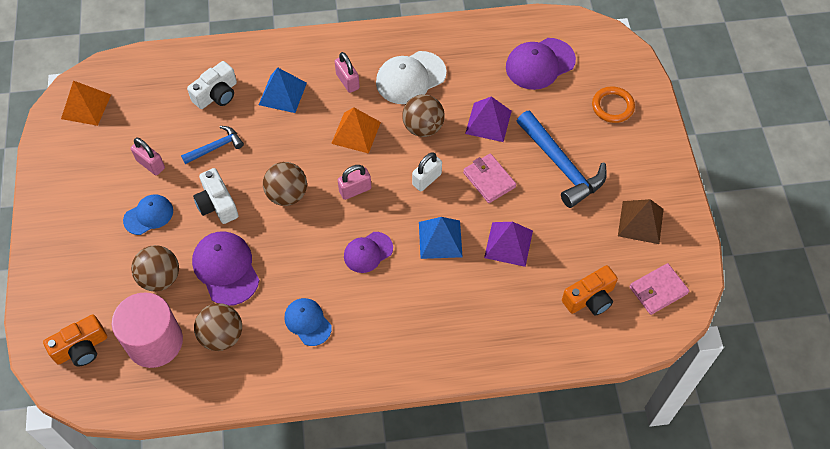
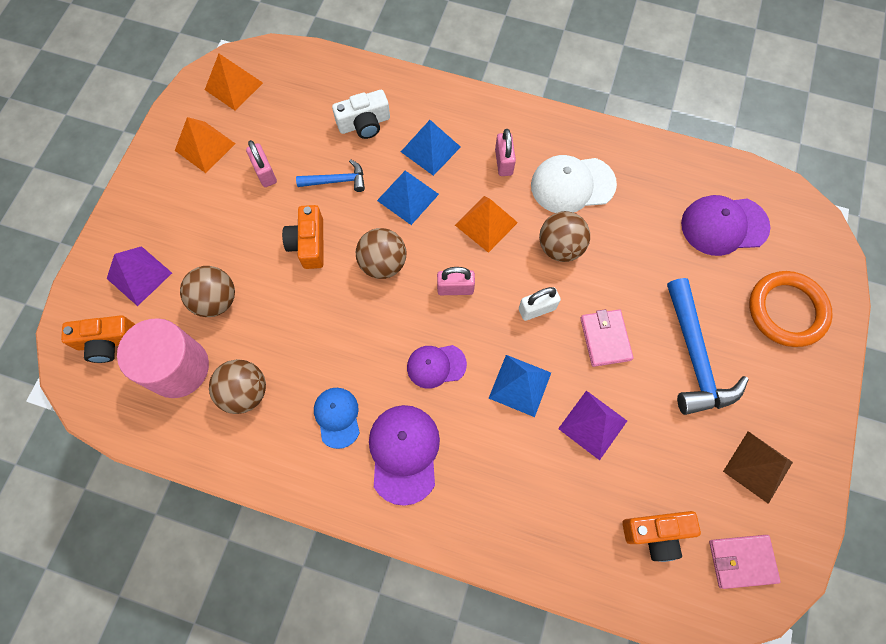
camera: 25 degrees right, 10 degrees up
blue cap [123,194,173,235] -> none
purple cap [192,231,260,306] -> purple cap moved to [369,405,440,506]
white camera [193,168,238,224] -> orange camera [282,205,324,269]
purple pyramid [465,96,512,142] -> purple pyramid moved to [107,246,172,306]
orange ring [592,86,635,123] -> orange ring [749,271,833,347], size x1.53
none -> orange pyramid [175,117,236,173]
none -> blue pyramid [377,171,439,225]

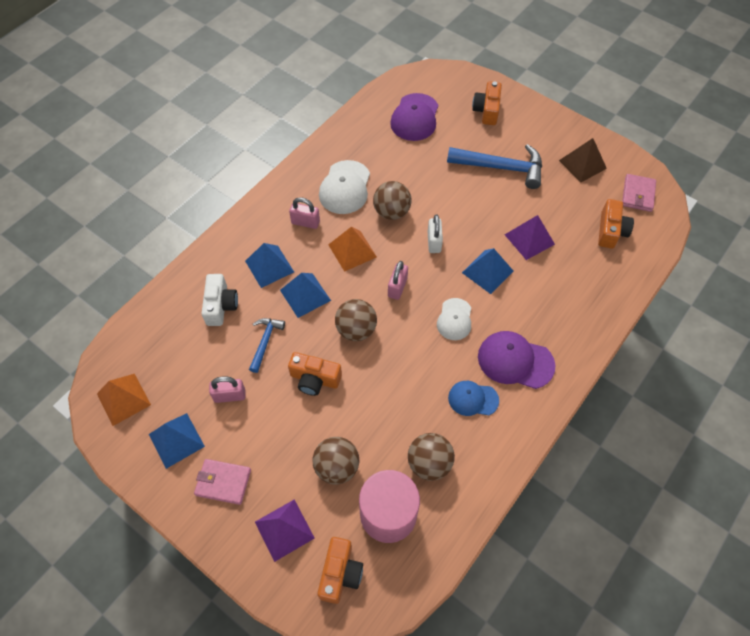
camera: 70 degrees left, 10 degrees down
orange pyramid [175,117,236,173] -> blue pyramid [149,413,205,469]
purple cap [407,345,467,389] -> white cap [437,298,471,340]
pink wallet [580,309,633,367] -> pink wallet moved to [194,459,251,505]
orange ring [749,271,833,347] -> orange camera [472,81,502,125]

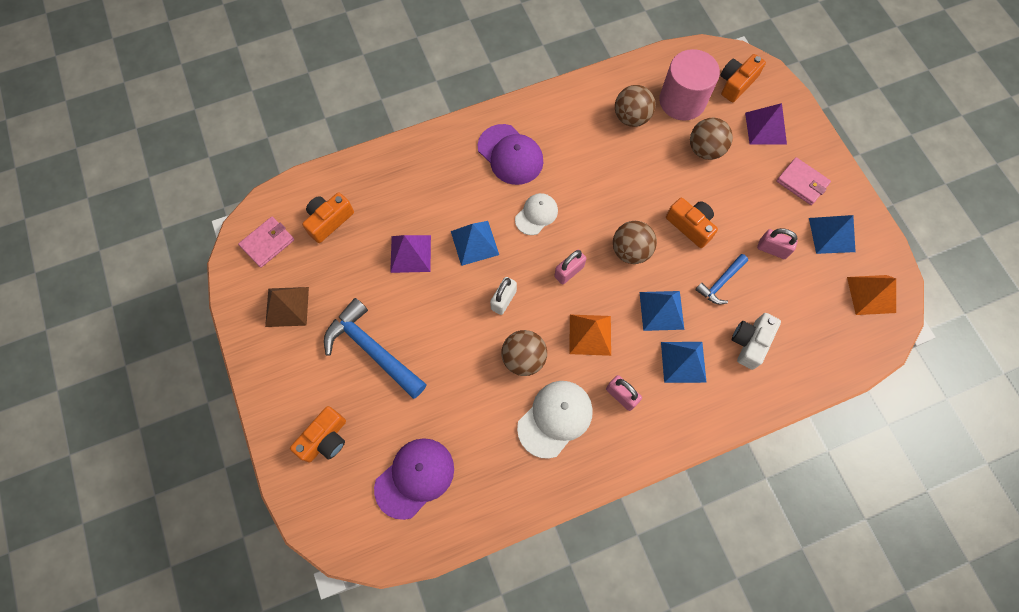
camera: 150 degrees left, 10 degrees up
blue cap [448,381,499,416] -> none

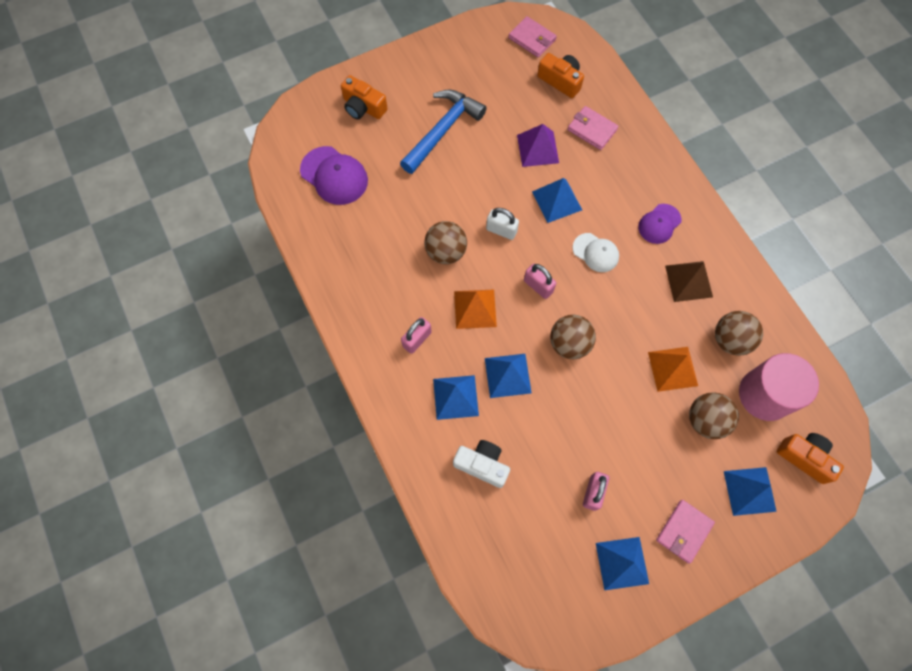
camera: 85 degrees right, 0 degrees up
brown pyramid [265,287,309,327] -> brown pyramid moved to [665,261,713,302]
purple cap [478,124,543,185] -> purple cap [638,204,682,244], size x0.64
white cap [517,381,593,459] -> none
orange camera [666,198,718,248] -> none
blue hammer [695,254,748,305] -> none
purple pyramid [745,103,787,145] -> blue pyramid [724,467,777,516]
orange pyramid [847,275,896,315] -> orange pyramid moved to [648,347,698,392]
none -> pink wallet [568,106,619,150]

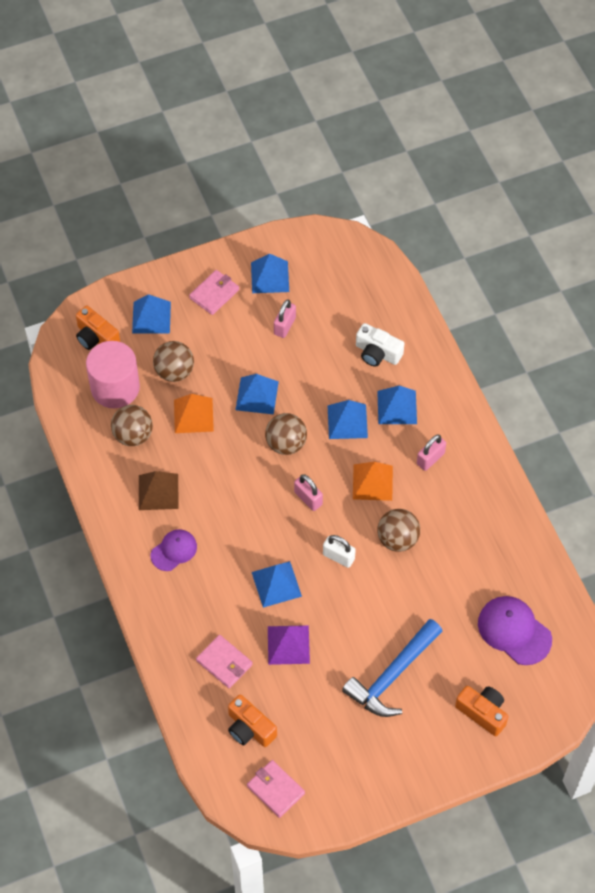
camera: 175 degrees left, 10 degrees down
white cap [573,233,619,272] -> none
none -> blue pyramid [236,374,279,415]

